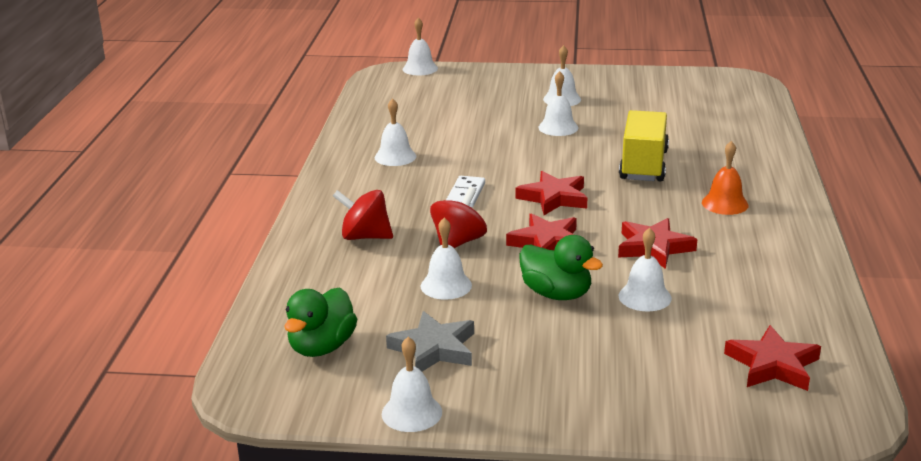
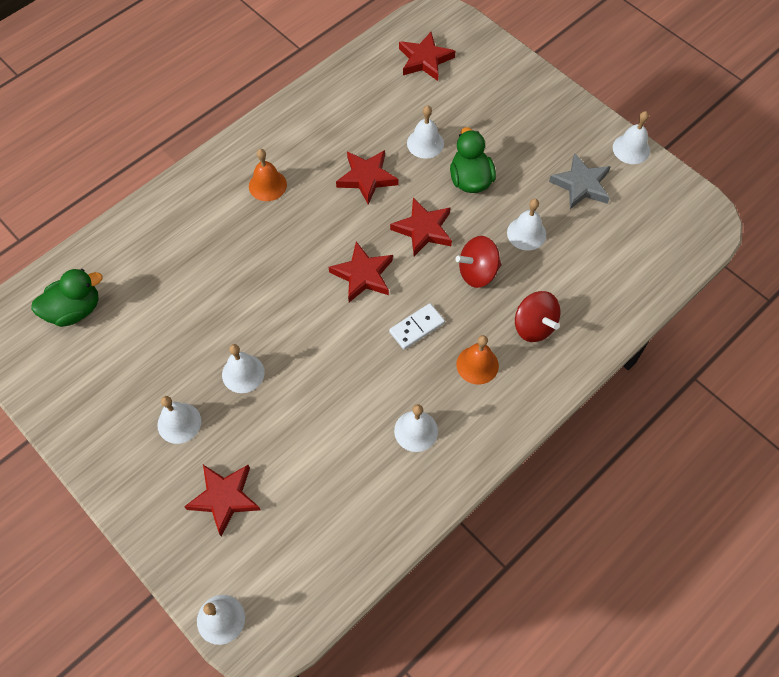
camera: 140 degrees left, 35 degrees up
green duck [285,287,357,357] -> green duck moved to [31,269,102,327]
yellow truck [619,110,669,181] -> none
none -> red star [184,465,260,537]
none -> orange bell [456,335,499,384]

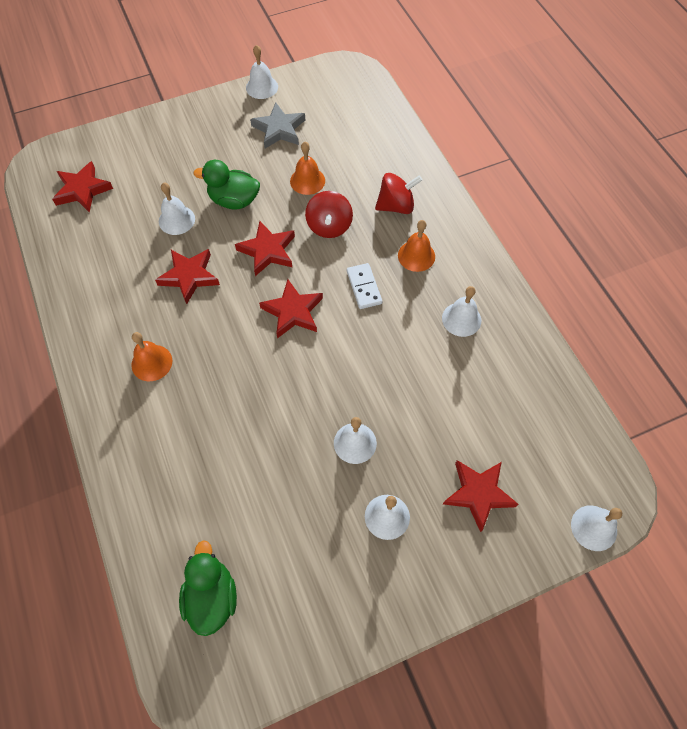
camera: 70 degrees left, 0 degrees up
white bell [507,199,546,251] -> orange bell [290,142,325,195]

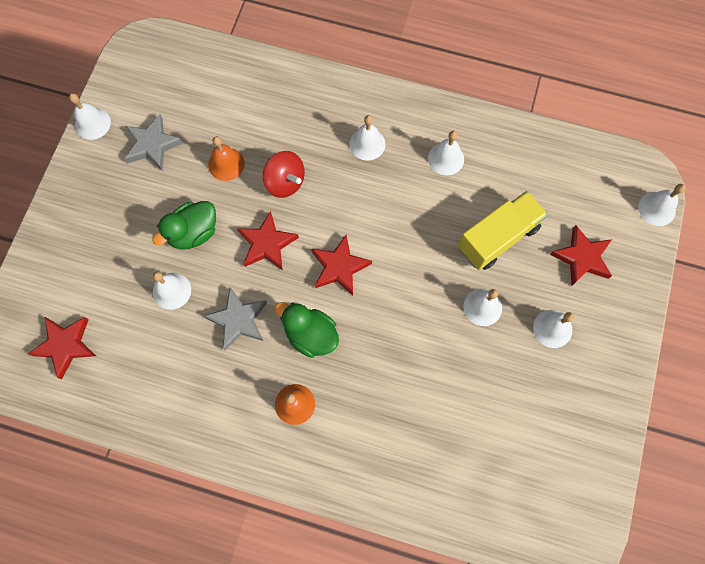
camera: 50 degrees left, 10 degrees up
red star [155,249,220,304] -> grey star [204,287,267,351]
green duck [179,540,237,636] -> green duck moved to [275,302,339,358]
white domino [347,263,382,309] -> none
red spinning top [375,173,422,214] -> none
orange bell [398,220,435,272] -> white bell [350,115,385,161]
none -> yellow truck [458,191,548,270]

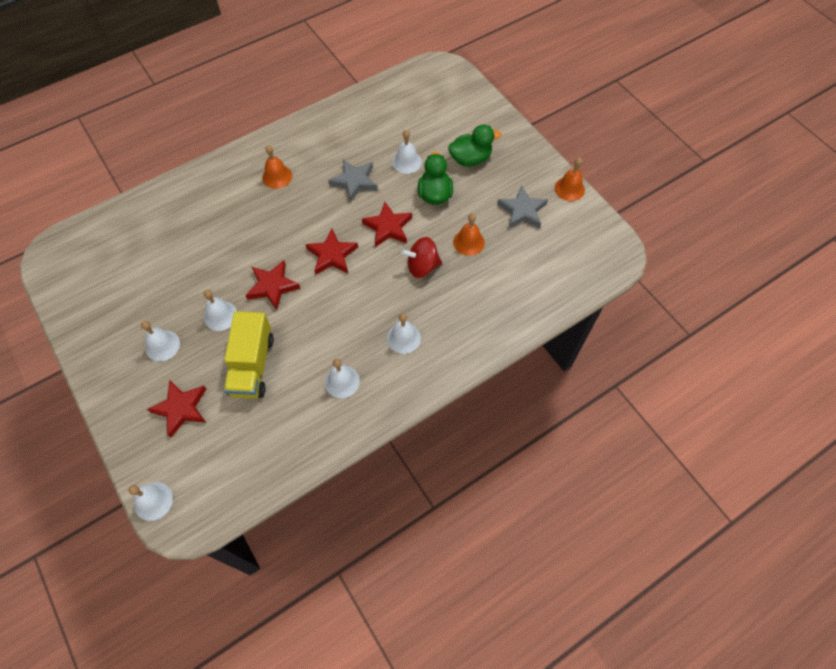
camera: 130 degrees right, 10 degrees down
red star [28,317,96,379] -> red star moved to [245,260,300,310]
white bell [69,93,111,140] -> orange bell [555,158,585,201]
green duck [275,302,339,358] -> green duck moved to [448,124,501,167]

